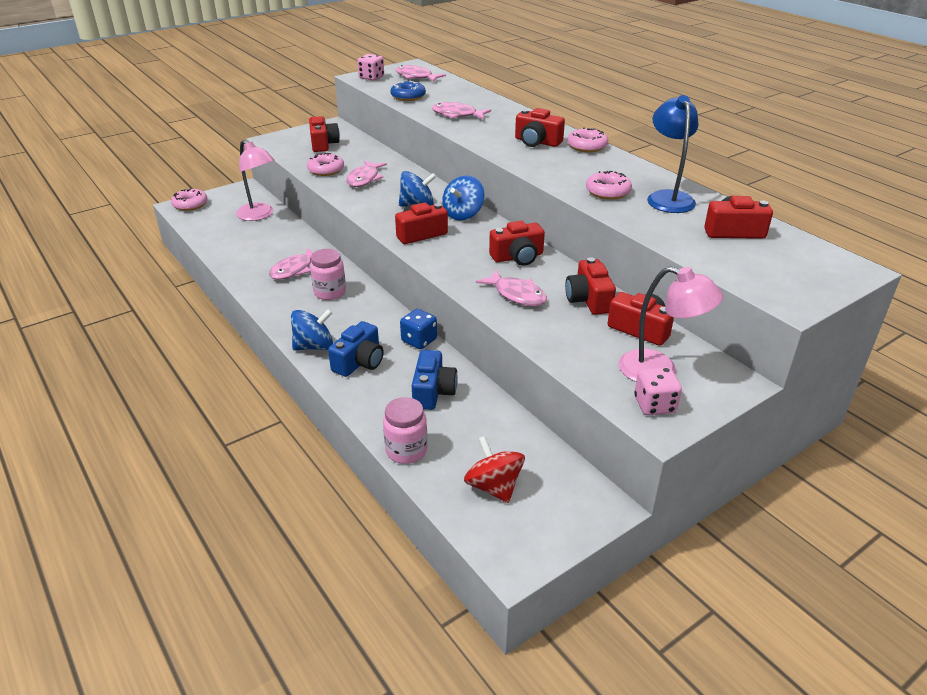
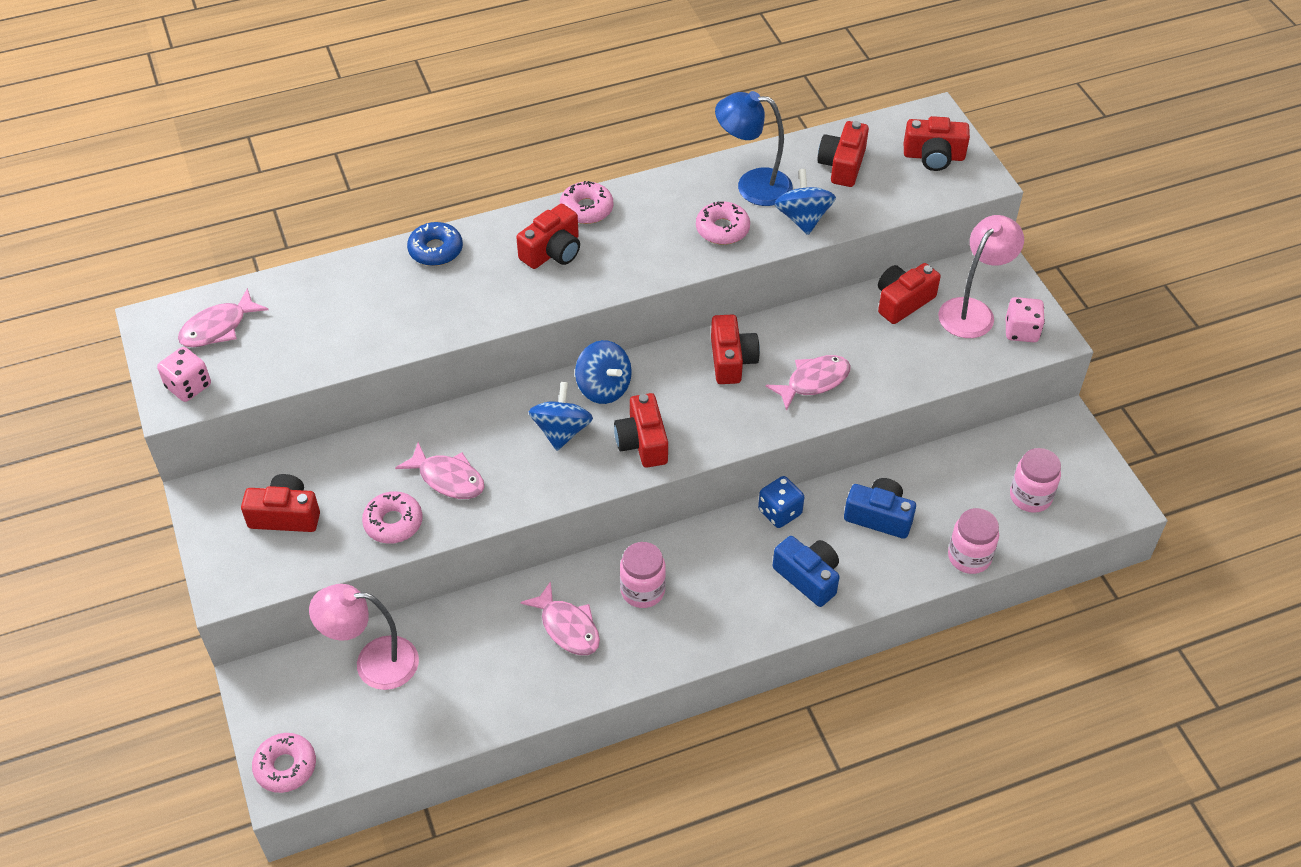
camera: 75 degrees left, 15 degrees up
pink lamp [236,140,274,221] -> pink lamp turned 150 degrees counterclockwise [309,584,419,690]
blue spinning top [291,309,333,350] -> blue spinning top moved to [774,169,836,235]
blue donut [390,81,426,101] -> blue donut moved to [407,222,463,266]
pink fish [432,102,491,120] -> none
red spinning top [464,436,525,503] -> pink jar [1010,448,1061,513]
red camera [565,257,616,315] -> red camera moved to [904,116,970,171]

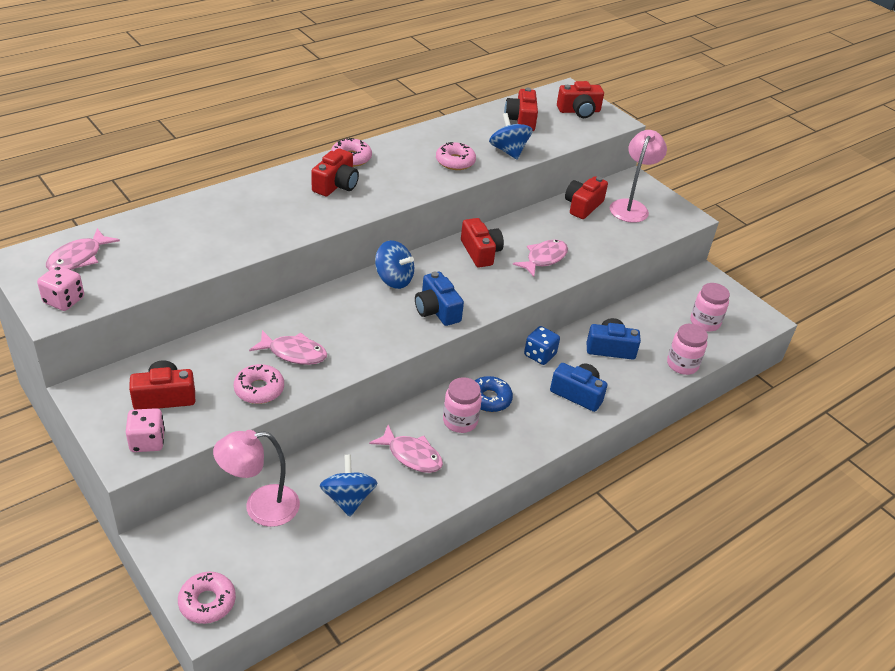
camera: 20 degrees left, 10 degrees down
blue donut [407,222,463,266] -> blue donut moved to [475,376,513,412]
blue spinning top [529,382,593,451] -> blue spinning top moved to [320,454,377,517]
red camera [614,393,668,468] -> blue camera [415,272,464,326]
blue lamp [715,91,793,206] -> none
pink dice [1006,297,1045,342] -> pink dice moved to [126,408,165,452]

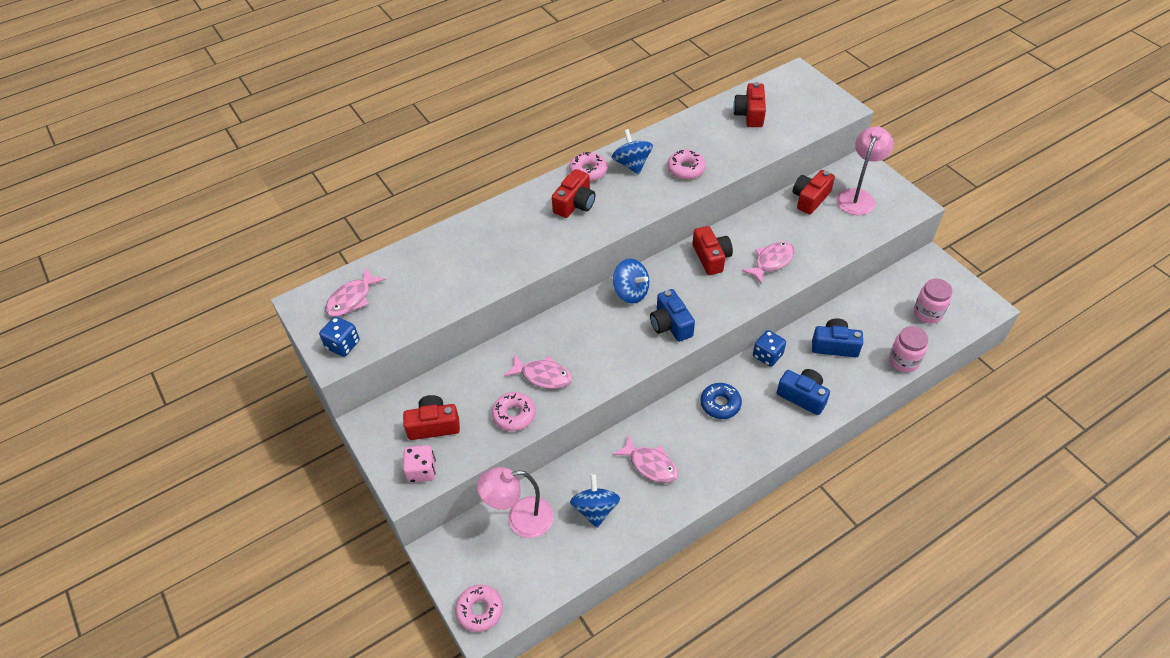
camera: 10 degrees right, 10 degrees up
pink dice [37,265,84,311] -> blue dice [319,316,360,357]
pink jar [443,377,482,433] -> none
blue spinning top [489,113,533,159] -> blue spinning top moved to [612,129,653,175]
red camera [557,81,604,118] -> none

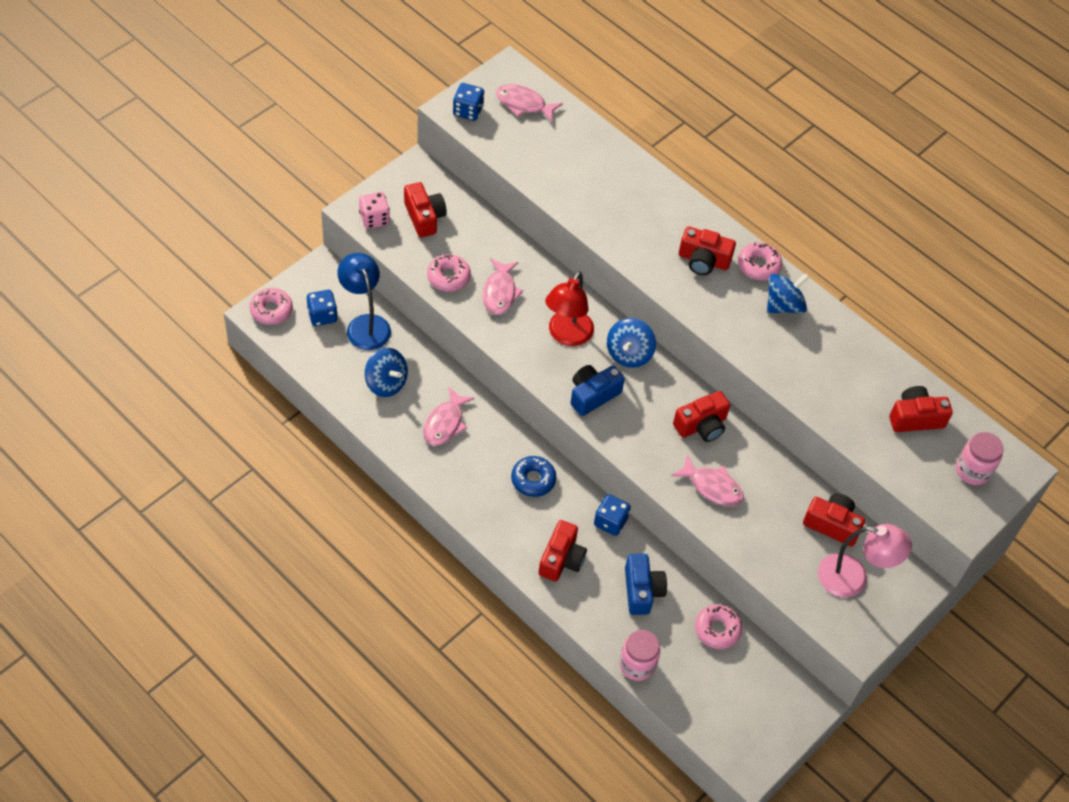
camera: 70 degrees right, 5 degrees up
pink lamp [477,467,554,538] -> blue lamp [337,253,391,350]
blue spinning top [570,474,620,528] -> blue spinning top turned 60 degrees clockwise [365,348,408,397]
pink donut [667,150,706,179] -> pink donut moved to [695,604,742,649]
blue camera [777,369,830,415] -> red camera [539,520,587,582]
pink jar [914,278,952,324] -> pink jar moved to [956,432,1004,485]
none -> blue dice [307,290,338,326]
none -> red lamp [545,271,594,346]

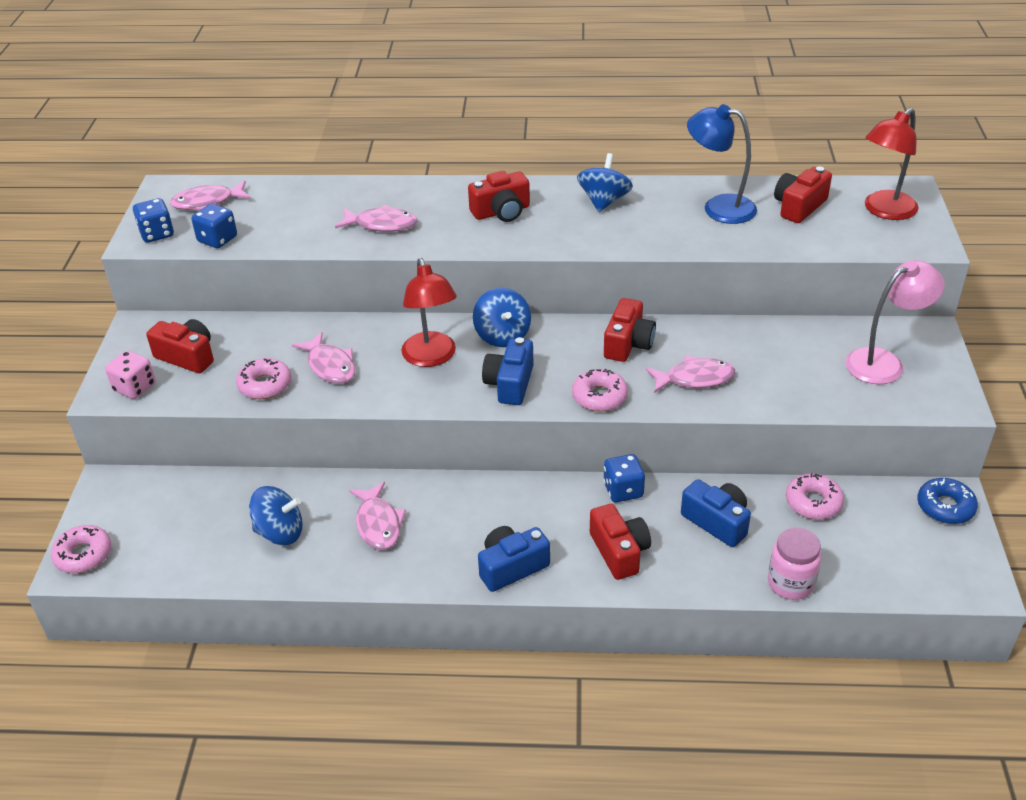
camera: 35 degrees left, 15 degrees down
blue dice [307,290,338,326] -> blue dice moved to [191,204,237,248]
blue lamp [337,253,391,350] -> blue lamp moved to [687,104,757,224]
blue donut [511,456,556,497] -> blue donut moved to [917,478,978,524]
pink donut [738,242,782,280] -> pink donut moved to [572,369,628,412]
red camera [803,493,865,547] -> none
pink jar [956,432,1004,485] -> red lamp [865,108,919,220]
none -> pink fish [335,205,417,232]
none -> blue camera [478,526,550,592]

